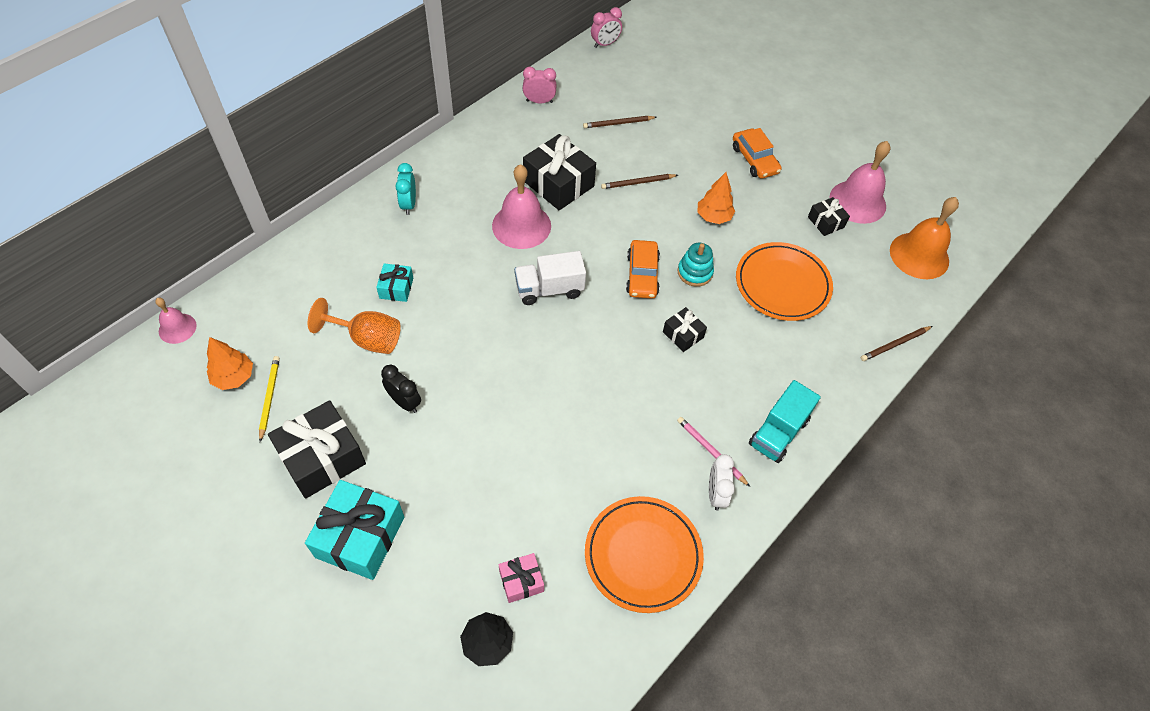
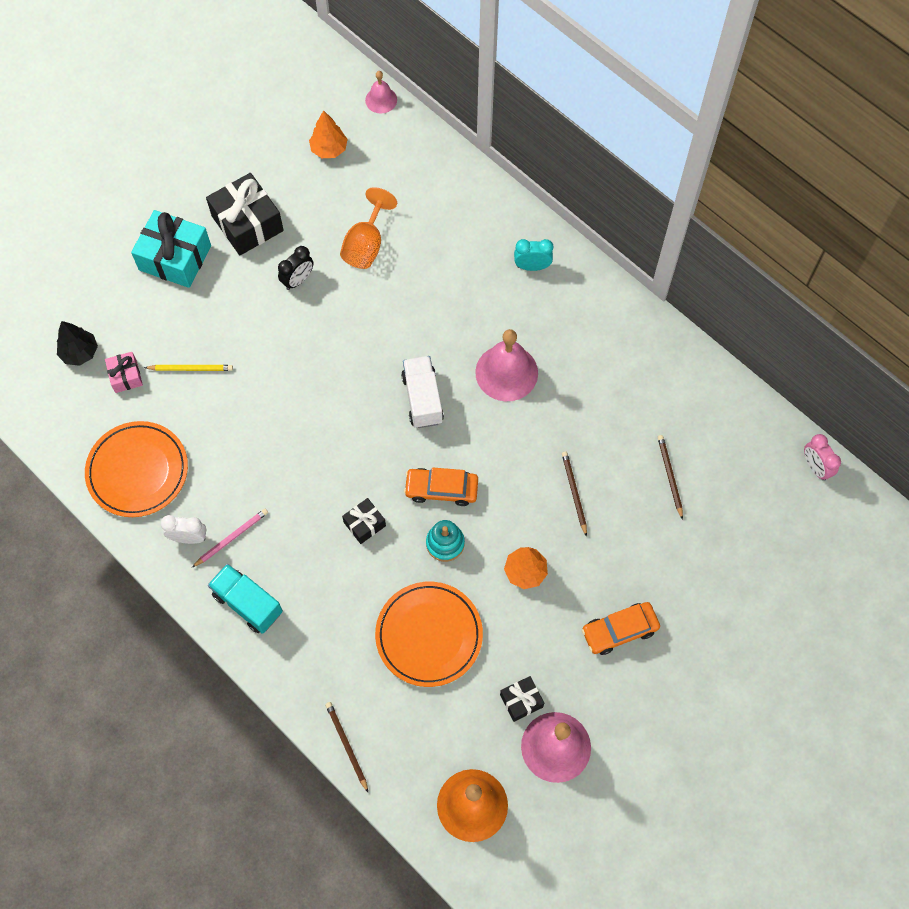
camera: 95 degrees right, 10 degrees up
yellow pencil [259,356,280,442] -> yellow pencil moved to [144,365,233,371]
turquoise gift [376,263,413,302] -> none
pink clock [523,67,557,103] -> none
black gift [523,134,596,210] -> none

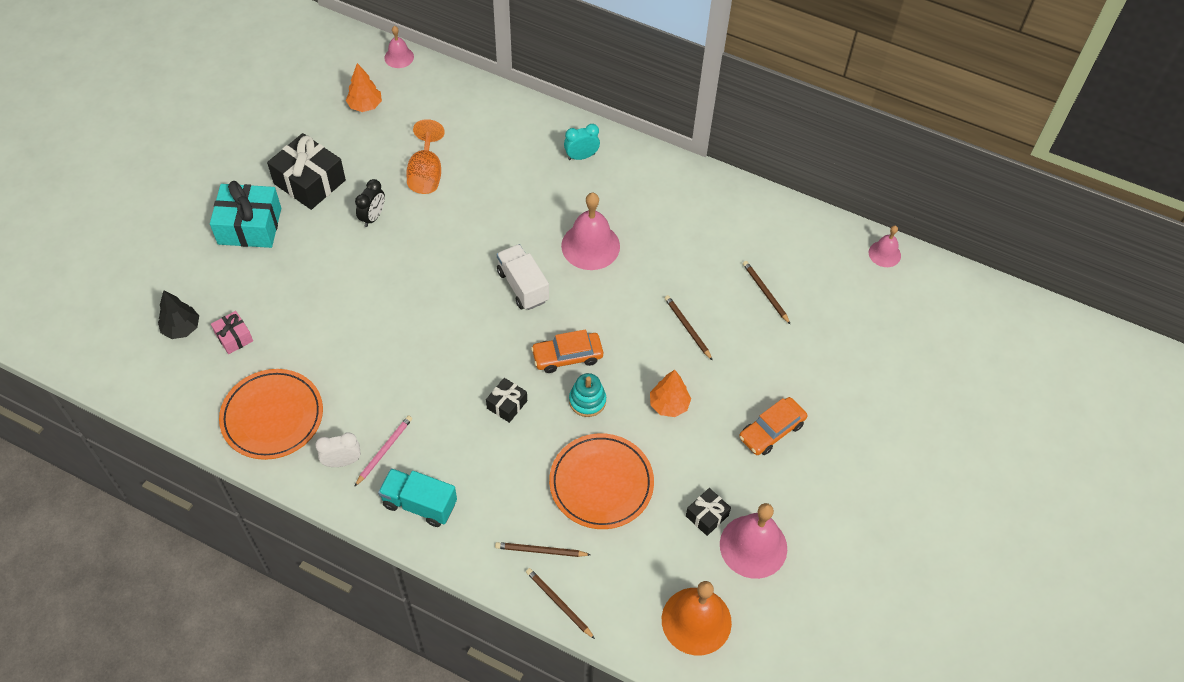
camera: 20 degrees left, 10 degrees down
yellow pencil [144,365,233,371] -> none
pink clock [804,434,841,481] -> pink bell [869,225,901,267]
none -> brown pencil [495,542,591,557]

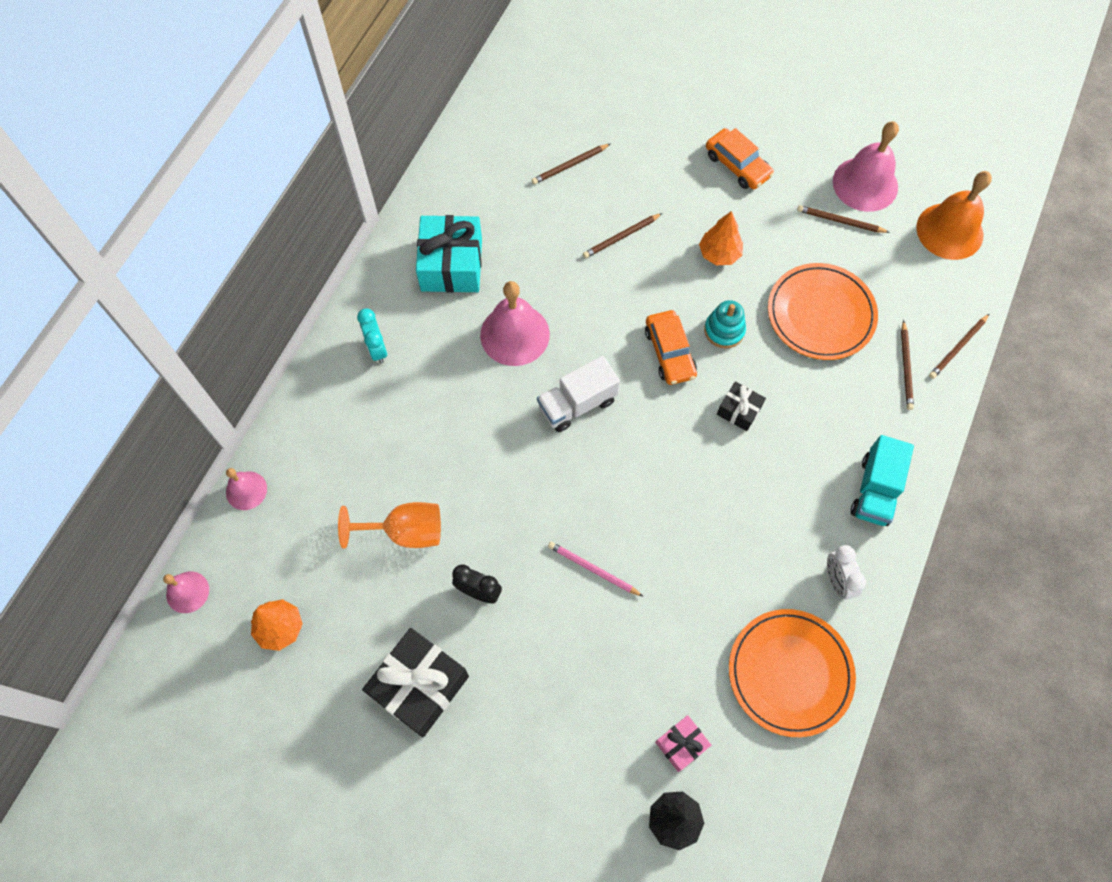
camera: 90 degrees left, 10 degrees up
turquoise gift [210,181,281,248] -> turquoise gift moved to [416,215,482,293]
pink pencil [354,415,412,487] -> pink pencil moved to [548,542,644,597]
black gift [686,488,731,536] -> brown pencil [797,205,890,233]
pink bell [869,225,901,267] -> pink bell moved to [226,468,267,510]

